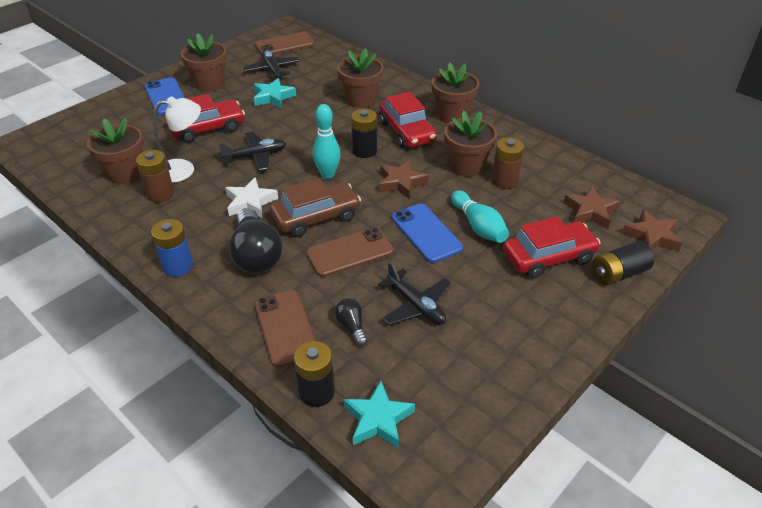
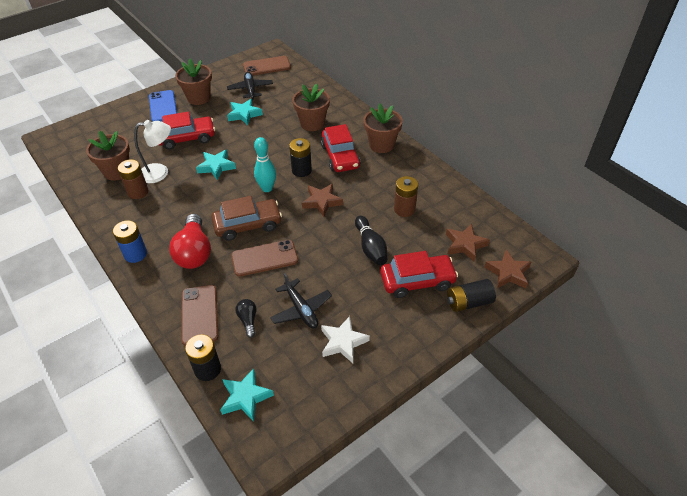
camera: 10 degrees right, 5 degrees up
black plane [218,132,286,171] -> turquoise star [196,149,236,180]
white star [225,177,278,218] -> white star moved to [321,316,370,363]
black light bulb [229,208,283,274] -> red light bulb [169,214,211,269]
blue phone [392,204,463,263] -> none
brown flower pot [444,111,497,177] -> none
turquoise bowling pin [451,190,509,243] -> black bowling pin [355,216,387,265]

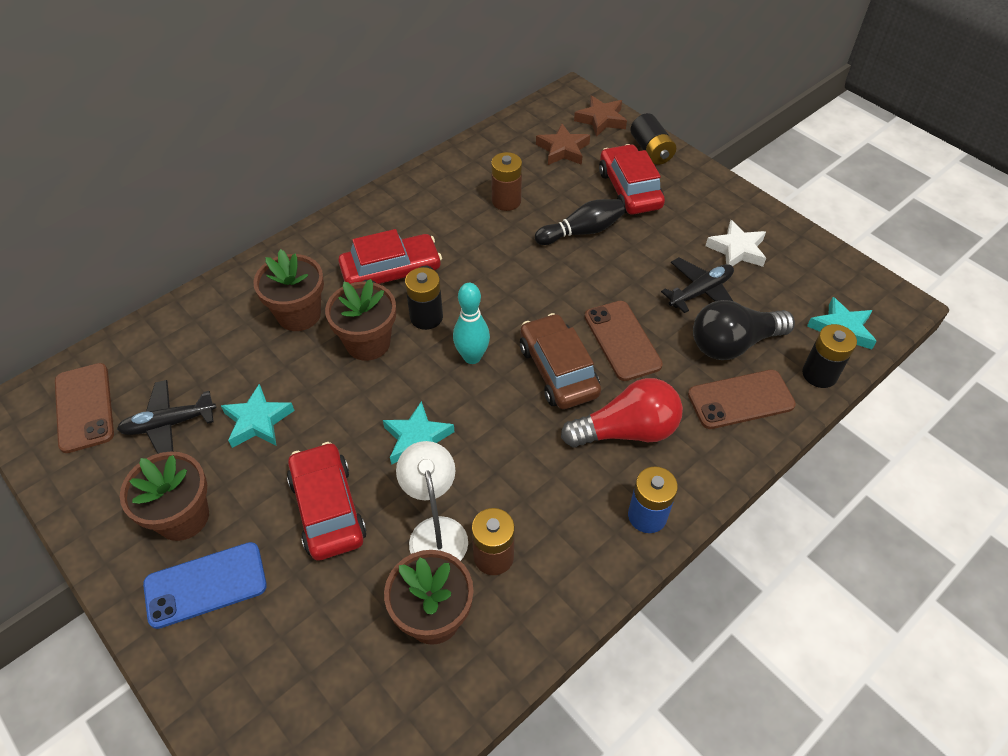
camera: 95 degrees left, 5 degrees up
black light bulb [235,299,257,338] -> black light bulb [693,300,795,360], size x2.05
brown star [302,184,343,217] -> none
brown flower pot [363,104,403,153] -> brown flower pot moved to [325,279,396,361]

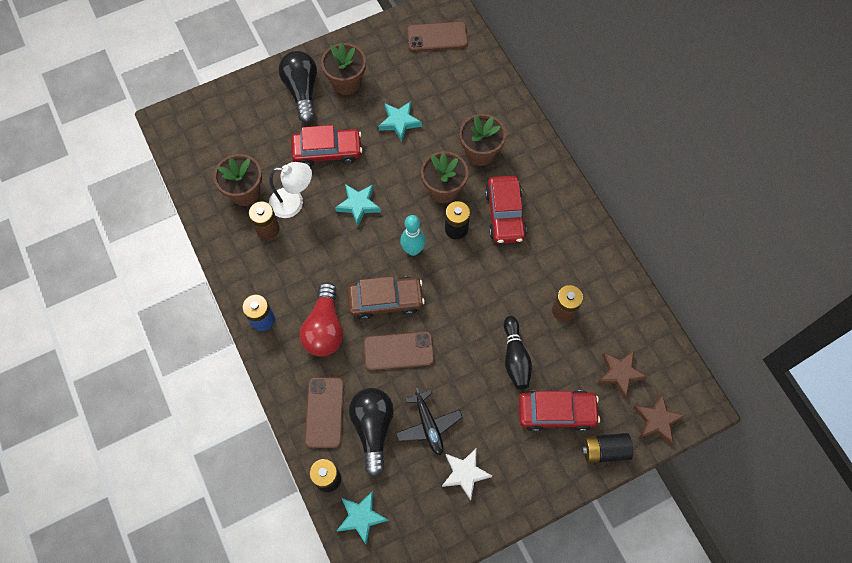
camera: 105 degrees right, 15 degrees up
black plane [117,380,216,454] -> none
blue phone [143,542,267,629] -> black light bulb [279,51,317,123]

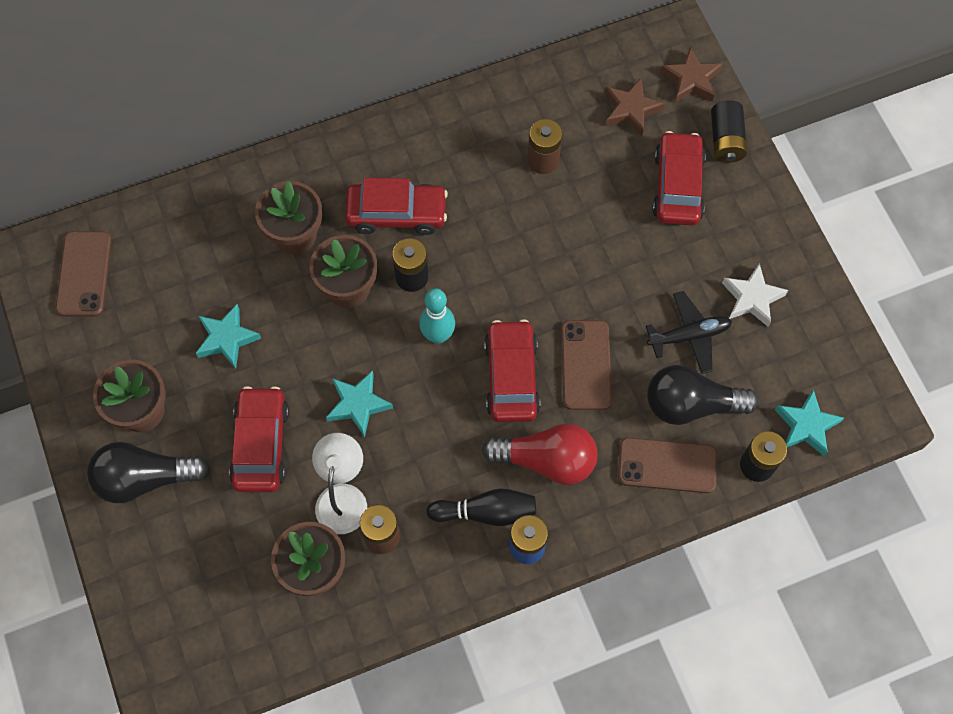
camera: 85 degrees left, 0 degrees up
brown car [347,276,425,320] -> red car [484,319,540,422]
black bowling pin [504,316,532,389] -> black bowling pin moved to [426,489,536,526]

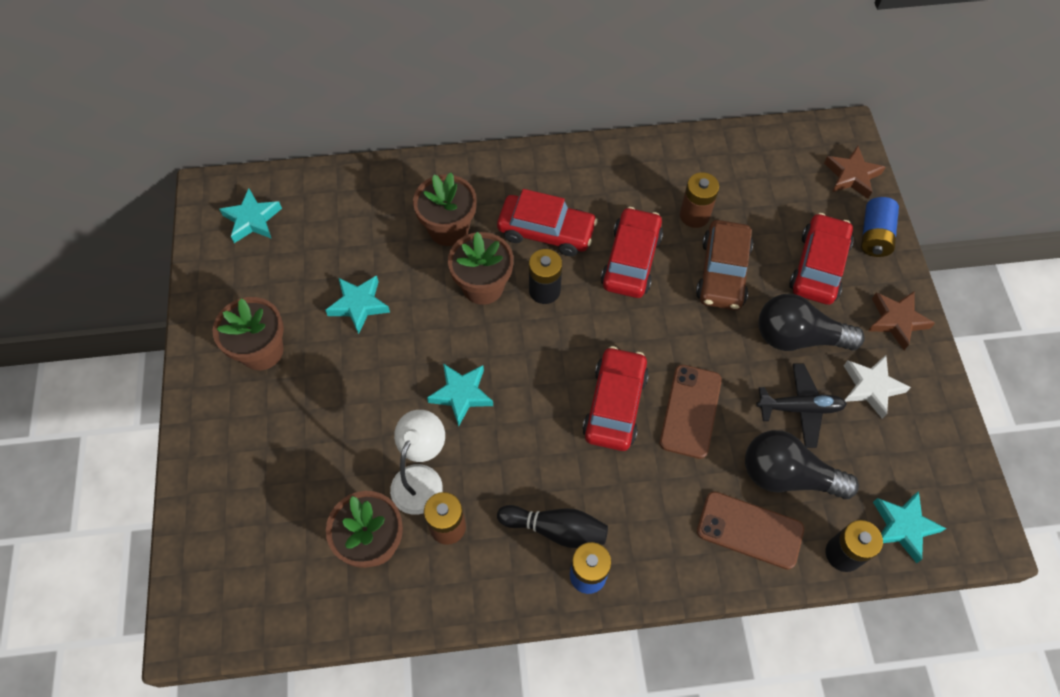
camera: 15 degrees right, 5 degrees down
brown phone [56,231,112,316] -> turquoise star [219,189,282,243]
black light bulb [87,442,209,503] -> black light bulb moved to [758,293,865,351]
red car [229,386,289,492] -> red car moved to [601,207,663,298]
turquoise bowling pin [419,288,455,344] -> none
red light bulb [482,424,598,485] -> none
brown star [605,78,664,136] -> brown star moved to [868,291,935,350]
black battery [711,101,747,163] -> blue battery [861,197,899,257]
none -> brown car [696,220,753,310]

